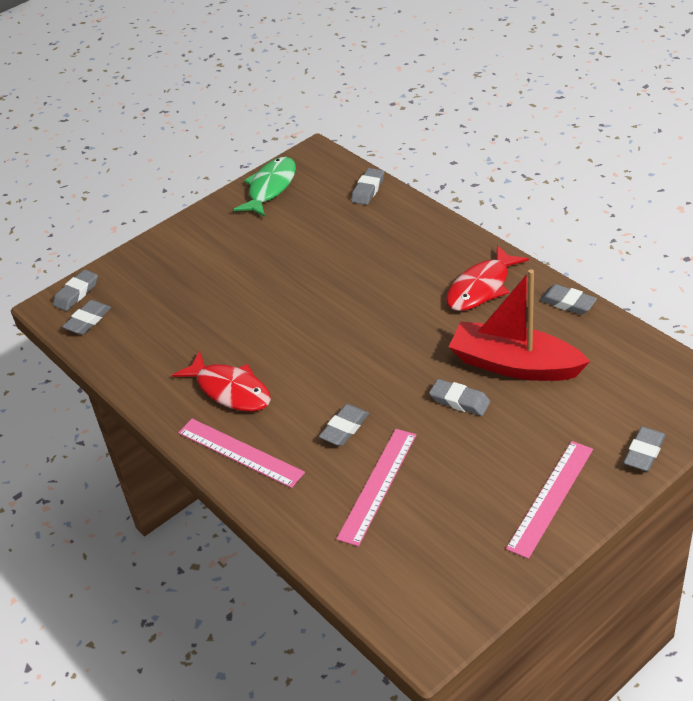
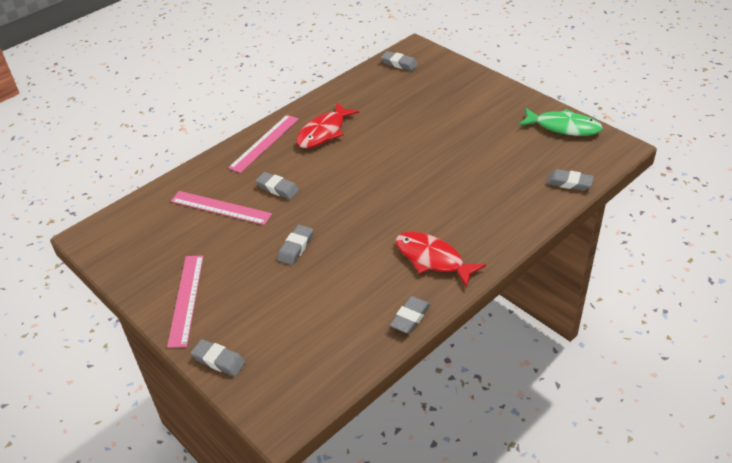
camera: 85 degrees right, 0 degrees up
grey eraser [53,269,98,311] -> none
red boat [449,269,590,381] -> none
pink ruler [506,441,593,559] -> pink ruler turned 60 degrees clockwise [167,255,203,348]

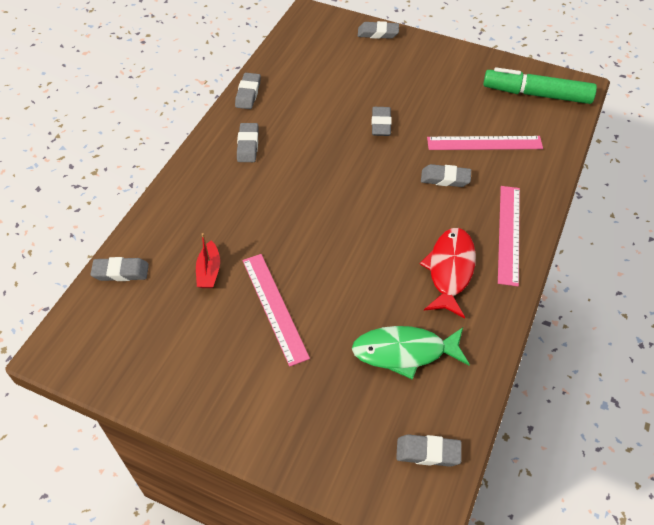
camera: 155 degrees right, 10 degrees up
pink ruler [167,255,203,348] -> pink ruler moved to [242,254,310,367]
red fish [395,231,486,288] -> grey eraser [237,123,259,162]
green fish [519,108,603,136] -> green fish moved to [352,326,470,380]
none -> red boat [196,233,220,288]
none -> green marker [483,67,597,104]

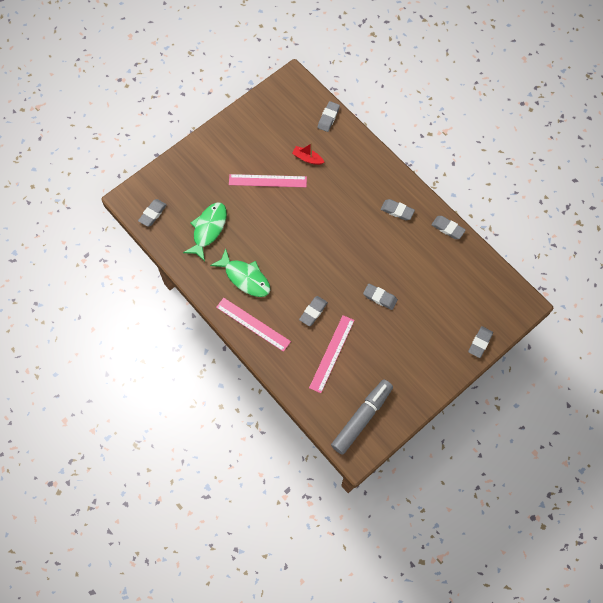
camera: 115 degrees right, 15 degrees up
red fish [420,228,476,318] -> green fish [210,248,270,297]
green marker [483,67,597,104] -> grey marker [331,379,393,455]

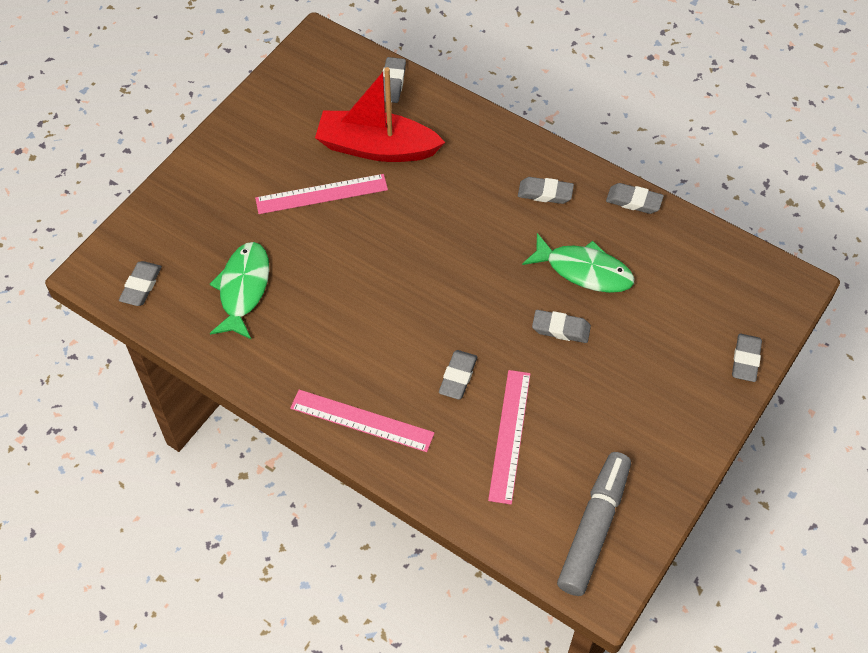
camera: 15 degrees left, 10 degrees down
green fish [210,248,270,297] -> green fish moved to [522,233,634,293]
red boat [292,143,324,165] -> red boat [315,67,445,162], size x2.27

